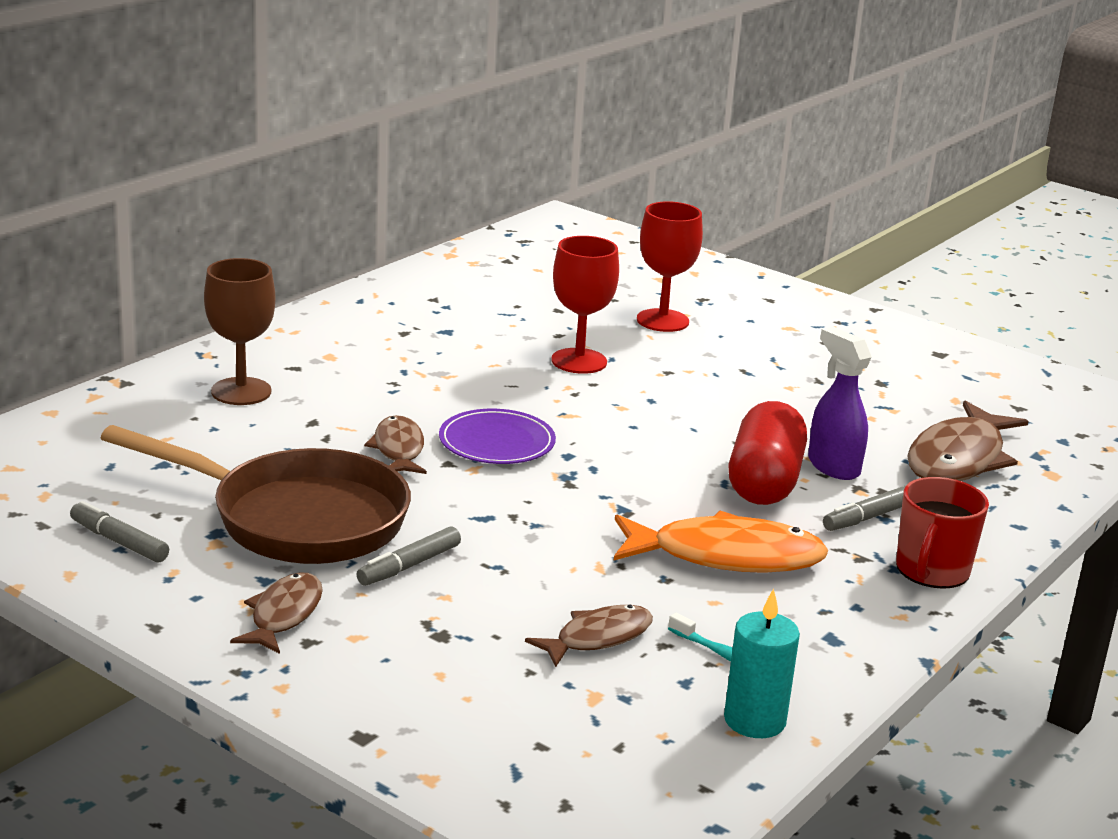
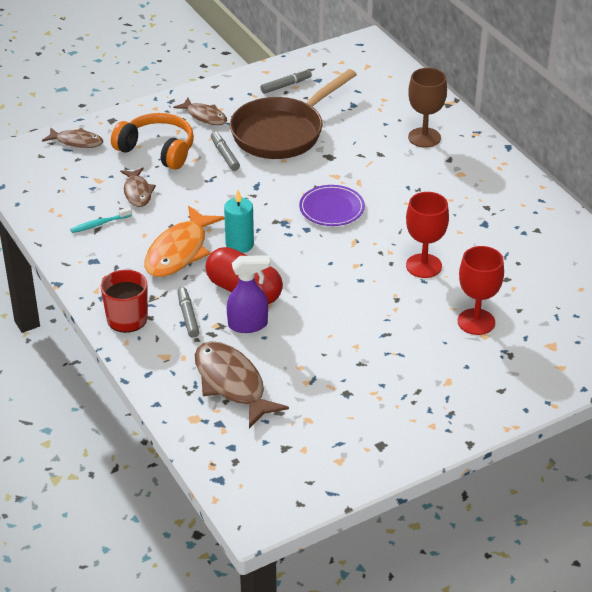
camera: 115 degrees right, 15 degrees up
brown fish [364,415,427,474] -> brown fish moved to [42,127,103,148]
turquoise candle [724,588,800,738] -> turquoise candle moved to [224,190,254,253]
none -> orange headphones [111,113,194,170]

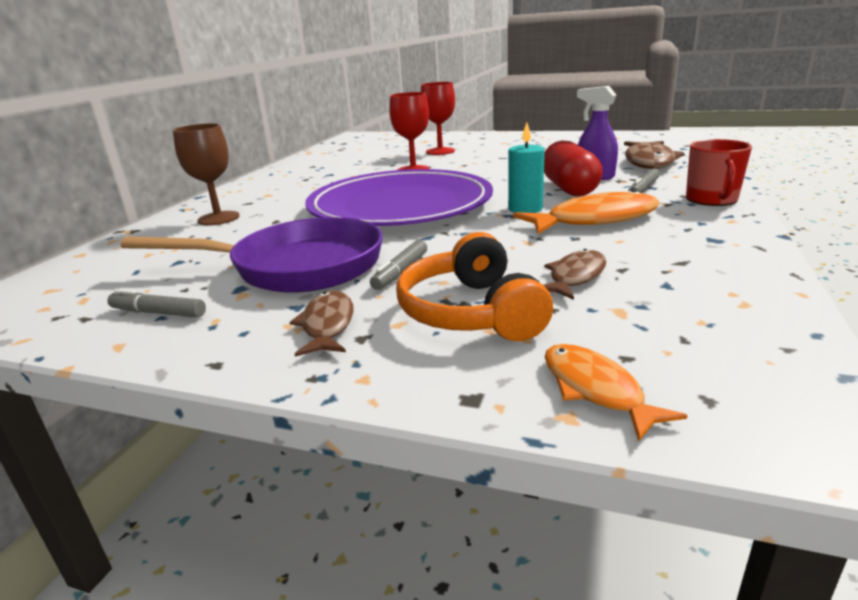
camera: 130 degrees left, 15 degrees down
brown fish [42,127,103,148] -> orange fish [545,344,688,441]
turquoise toothbrush [70,207,132,233] -> none
brown pan [230,69,357,159] -> purple pan [121,217,383,293]
purple plate [299,185,365,226] -> purple plate [305,169,493,226], size x2.42

